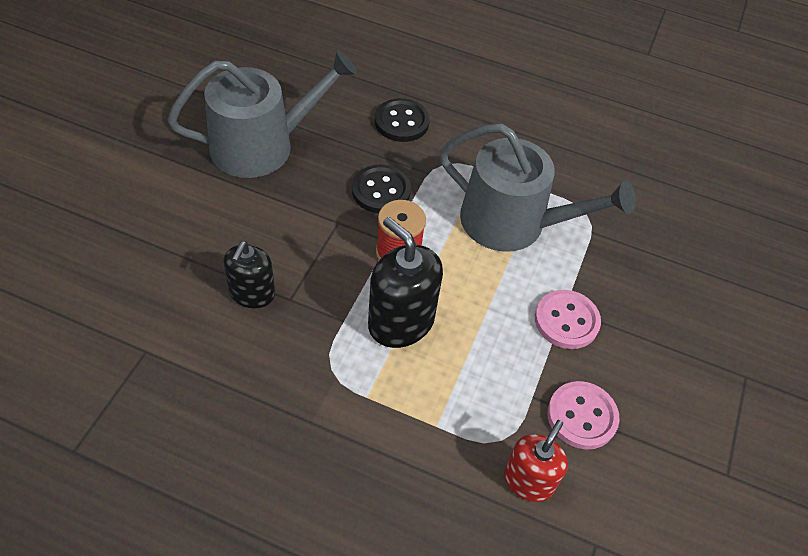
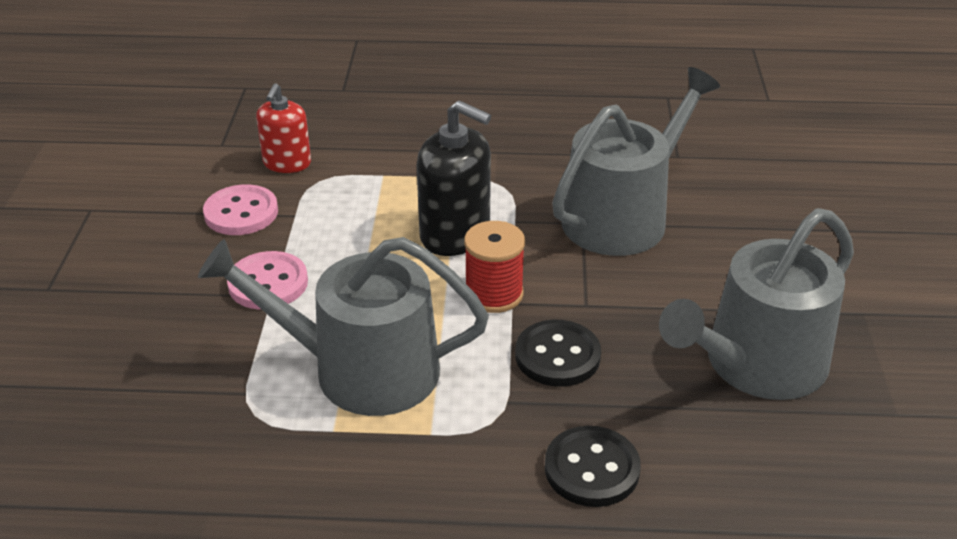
camera: 165 degrees right, 15 degrees down
black soap dispenser [224,241,275,308] -> grey watering can [552,67,720,256]

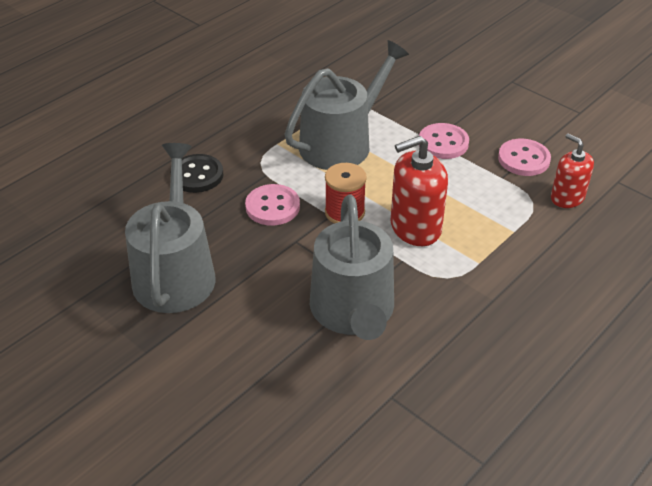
camera: 130 degrees right, 5 degrees up
black soap dispenser [417,100,491,256] -> red soap dispenser [390,136,448,246]
black button [515,320,601,387] -> pink button [245,184,300,226]

